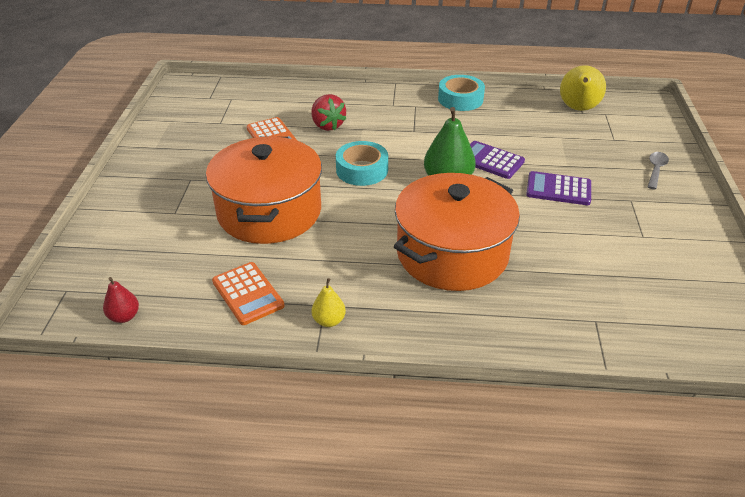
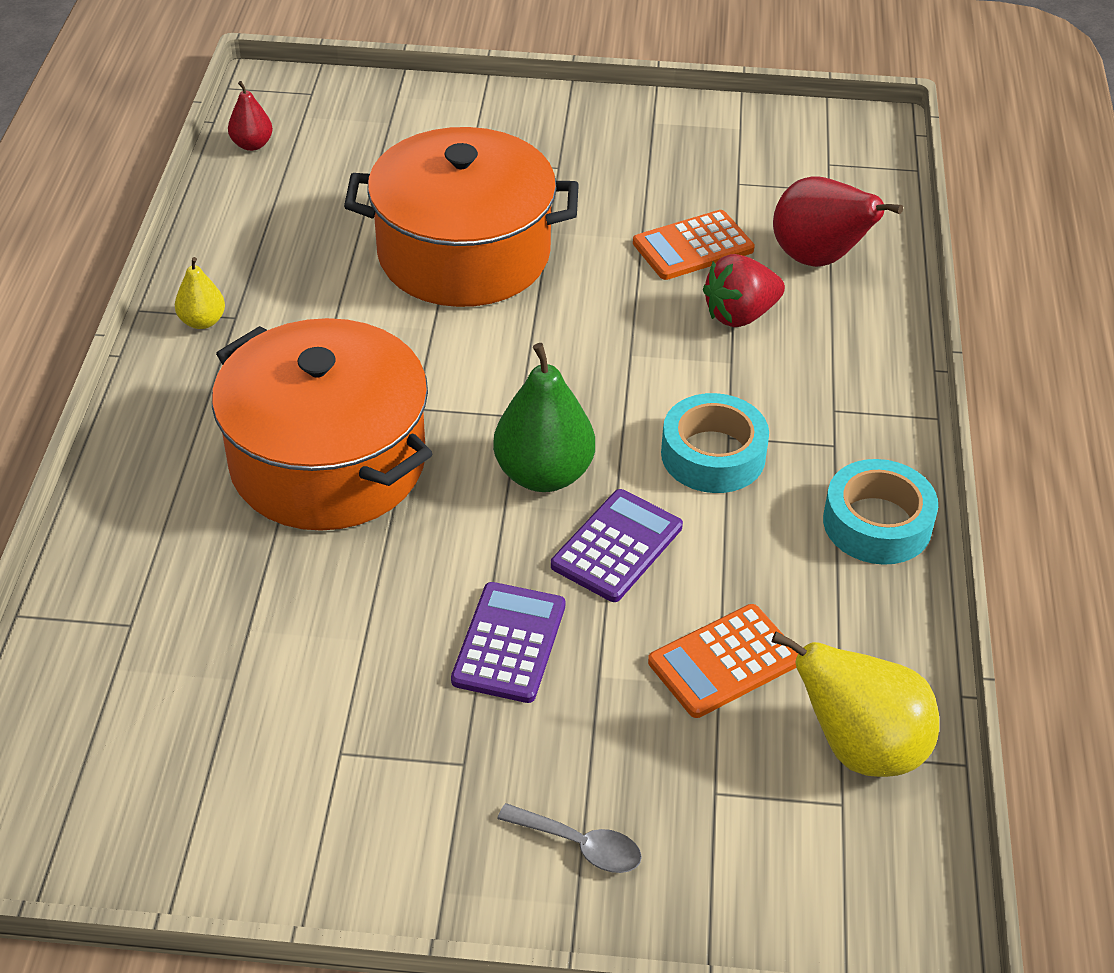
camera: 90 degrees right, 5 degrees up
orange calculator [212,262,285,325] -> orange calculator moved to [648,604,798,718]
turquoise tape [336,141,388,186] -> turquoise tape moved to [661,393,769,493]
none -> red pear [773,176,903,267]

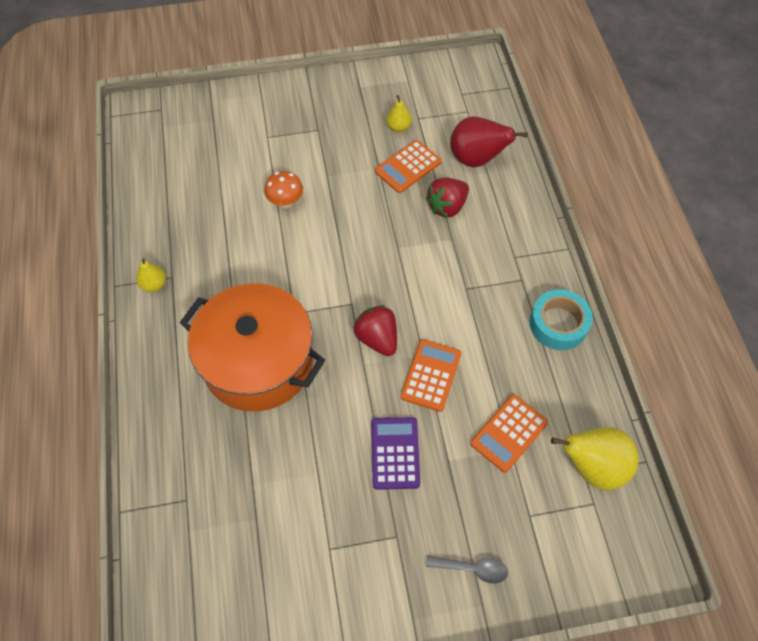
camera: 15 degrees left, 15 degrees up
red pear [228,81,273,151] -> none
orange pot [344,127,579,307] -> orange mushroom [264,171,303,208]
green pear [493,343,595,492] -> red strawberry [354,305,397,356]
purple calculator [551,489,683,602] -> orange calculator [400,339,461,412]
turquoise tape [661,393,769,493] -> none
none -> yellow pear [386,95,412,132]

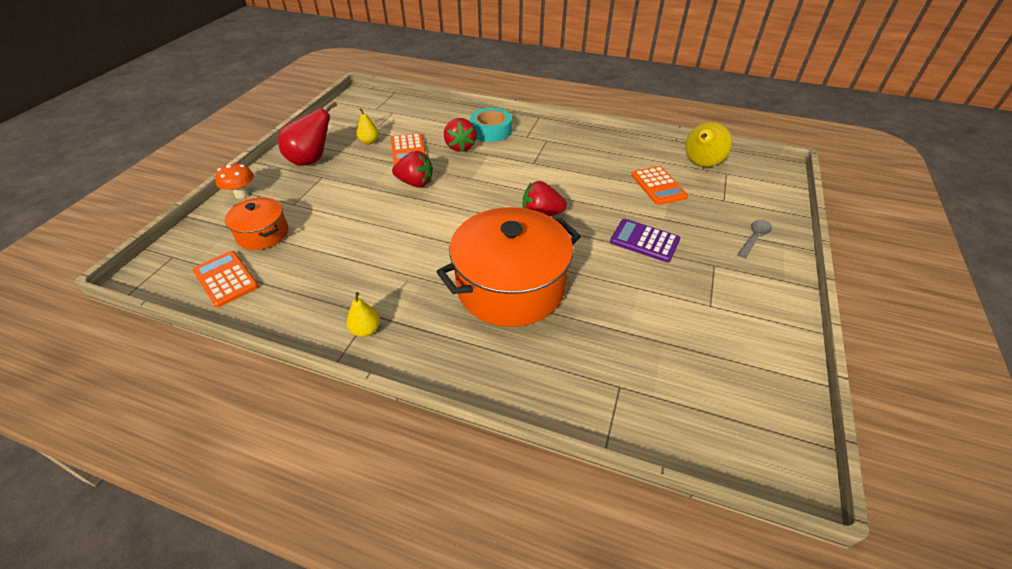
camera: 60 degrees left, 15 degrees down
orange mushroom [264,171,303,208] -> orange mushroom moved to [215,162,254,199]
orange calculator [400,339,461,412] -> orange calculator moved to [193,251,259,308]
red pear [450,116,528,167] -> red pear moved to [278,102,337,166]
turquoise tape [530,289,593,350] -> turquoise tape moved to [470,108,512,142]
none -> orange pot [225,197,288,250]
none -> red strawberry [392,151,433,188]

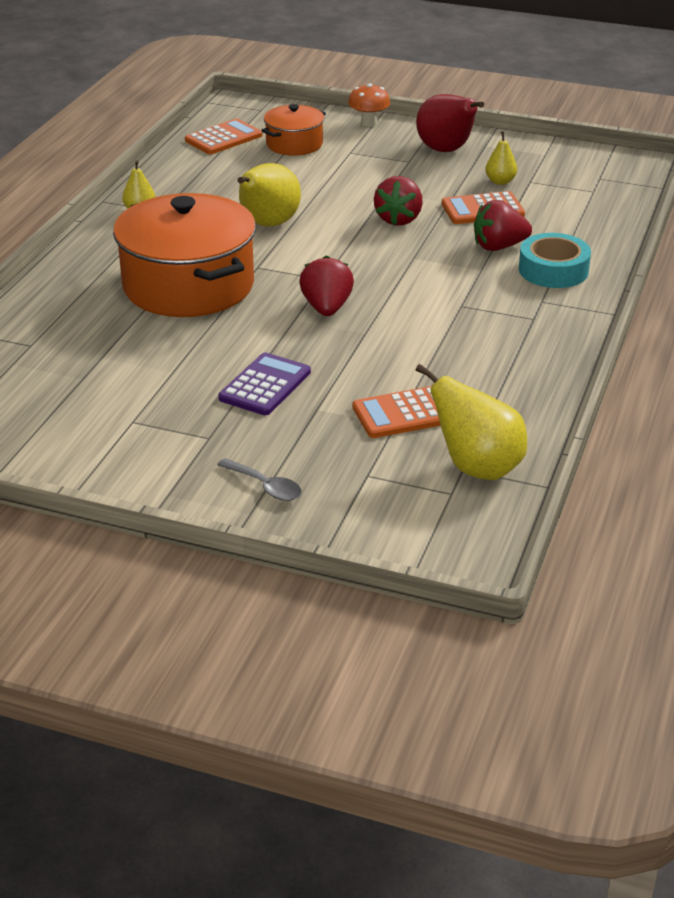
camera: 90 degrees right, 10 degrees down
none -> yellow pear [238,163,301,227]

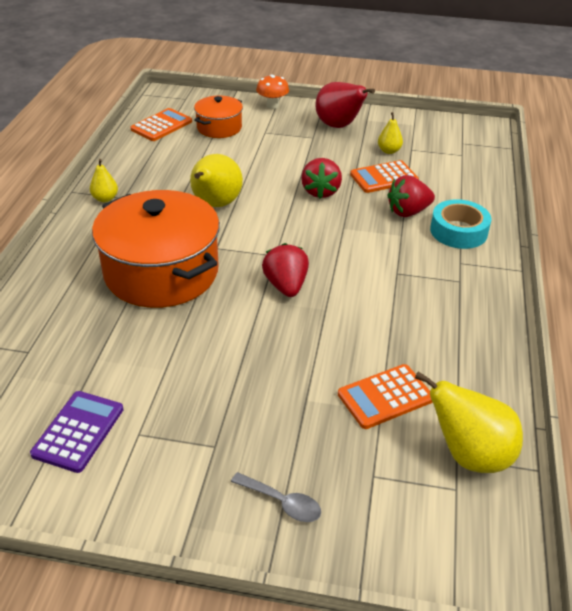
camera: 10 degrees left, 5 degrees up
purple calculator [218,352,311,415] -> purple calculator moved to [30,391,123,473]

